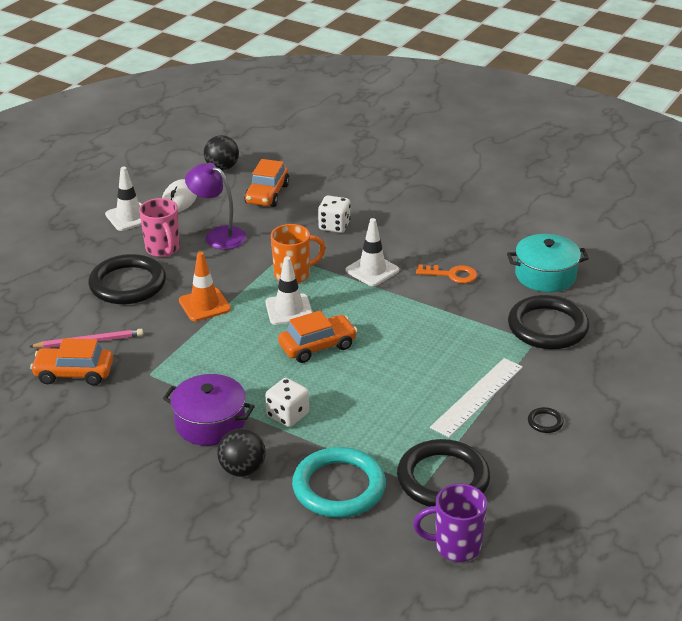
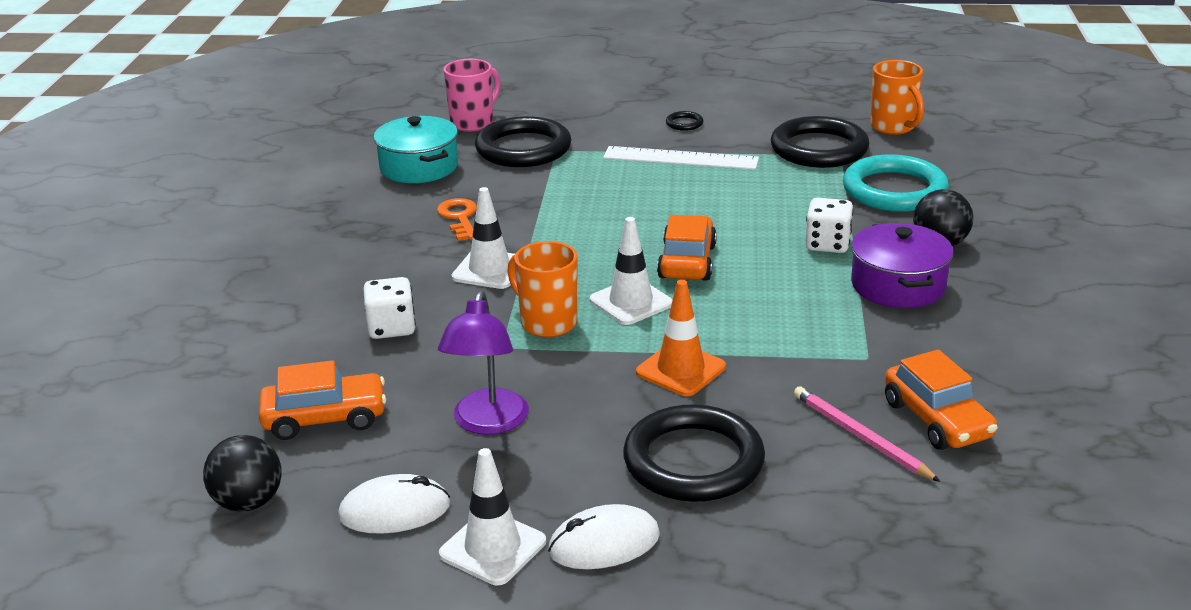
camera: 115 degrees left, 5 degrees down
pink mug [139,198,180,257] -> pink mug moved to [444,59,501,132]
orange car [278,311,357,363] -> orange car turned 60 degrees clockwise [657,215,717,281]
purple mug [413,484,487,562] -> orange mug [870,60,924,135]
none -> white mouse [548,504,660,569]

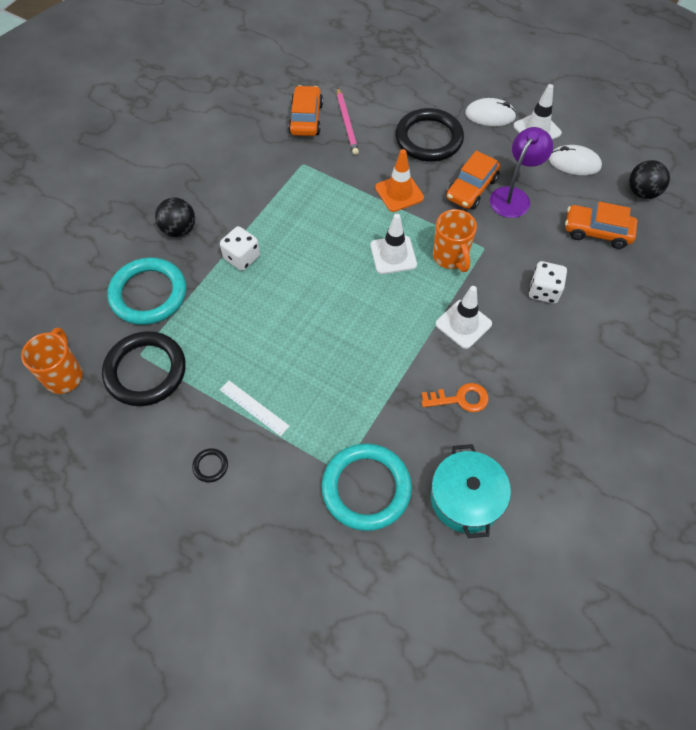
camera: 155 degrees left, 30 degrees up
orange key [437,198,477,241] -> orange key turned 105 degrees counterclockwise [421,383,489,412]
pink mug [444,59,501,132] -> none
black ring [475,116,571,167] -> turquoise ring [321,443,412,531]
white ruler [603,146,759,170] -> white ruler [220,381,289,436], size x0.62
orange car [657,215,717,281] -> orange car moved to [446,151,500,209]
purple pot [851,223,953,308] -> none

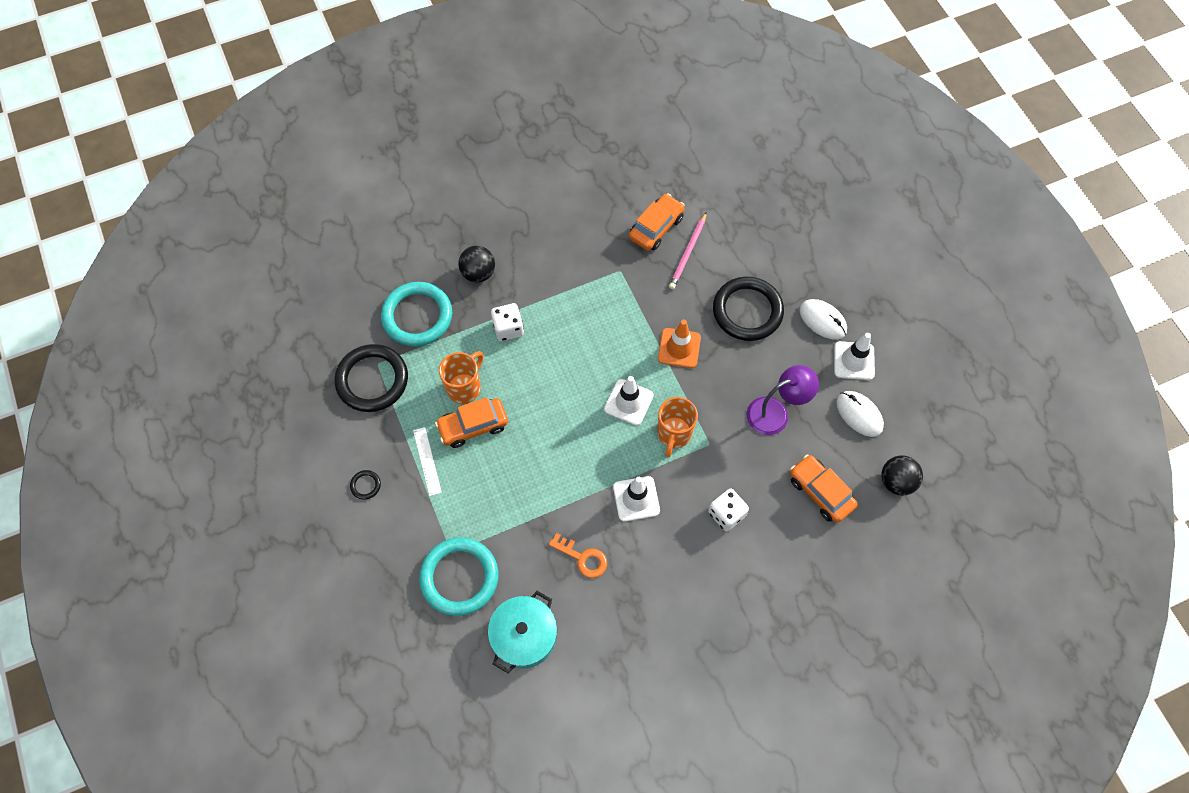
camera: 35 degrees right, 5 degrees up
orange mug [21,328,83,394] -> orange mug moved to [439,351,484,404]
orange car [446,151,500,209] -> orange car moved to [435,397,508,448]

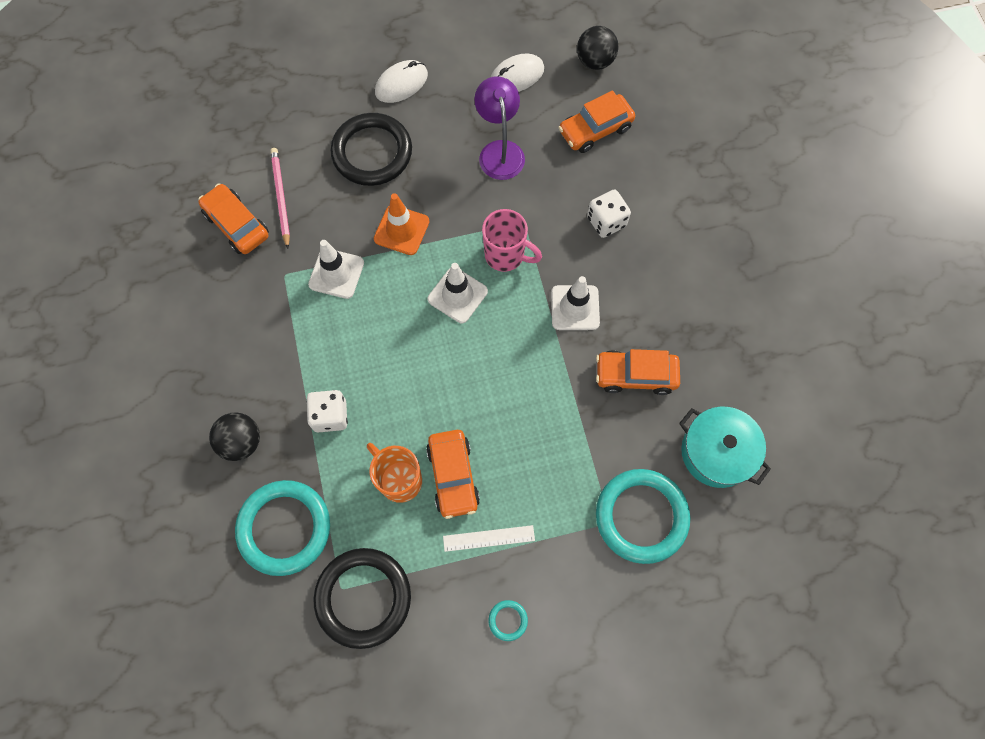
camera: 80 degrees left, 5 degrees up
black ring [350,470,381,500] -> turquoise ring [488,600,528,641]
orange key [549,533,607,578] -> orange car [596,349,680,395]
orange mug [657,397,698,457] -> pink mug [482,209,542,272]
pink pencil [669,212,707,289] -> pink pencil turned 135 degrees counterclockwise [270,148,290,249]
white traffic cone [834,333,875,380] -> white traffic cone moved to [308,240,364,299]

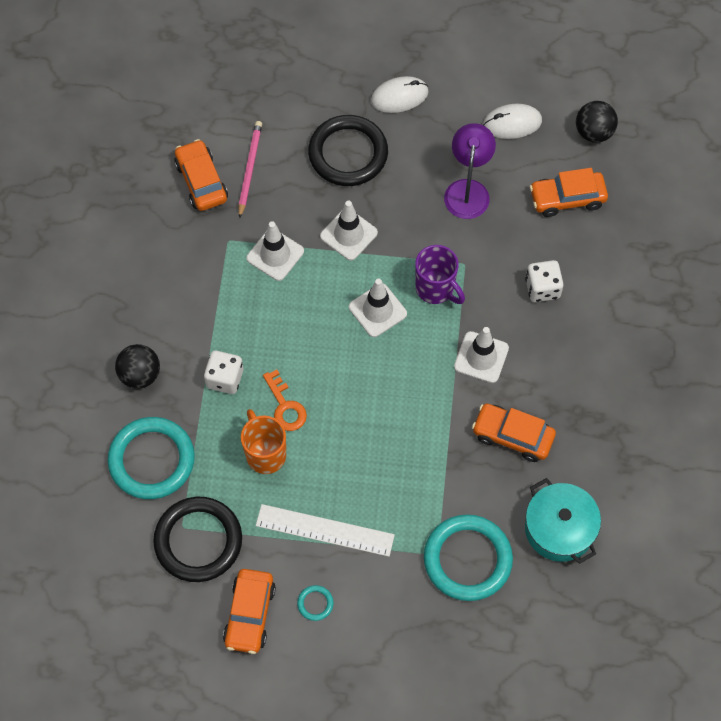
camera: 20 degrees right, 5 degrees down
orange traffic cone [374,193,430,255] -> white traffic cone [320,200,378,261]
orange car [426,430,480,519] -> orange car moved to [223,569,276,654]
white ruler [443,525,535,552] -> white ruler [256,504,395,557], size x1.62
pink mug [482,209,542,272] -> purple mug [415,245,465,304]
none -> orange key [263,370,307,431]

